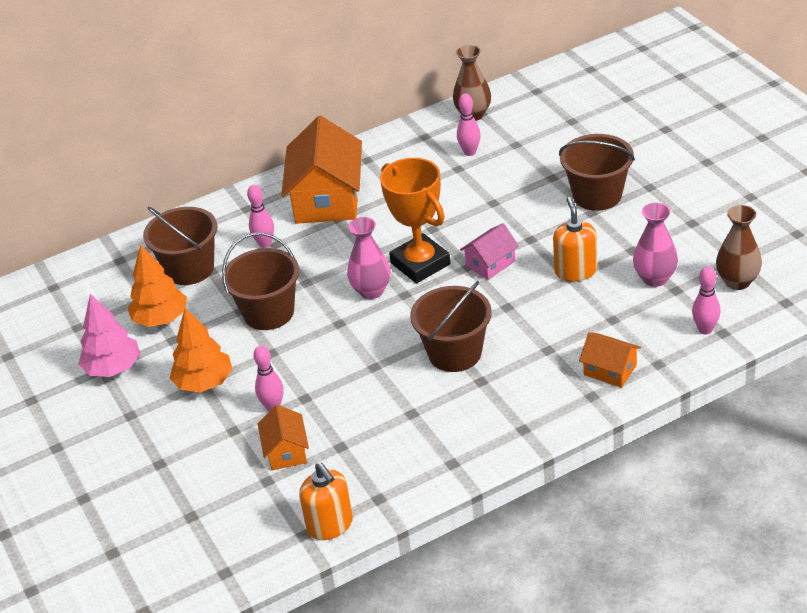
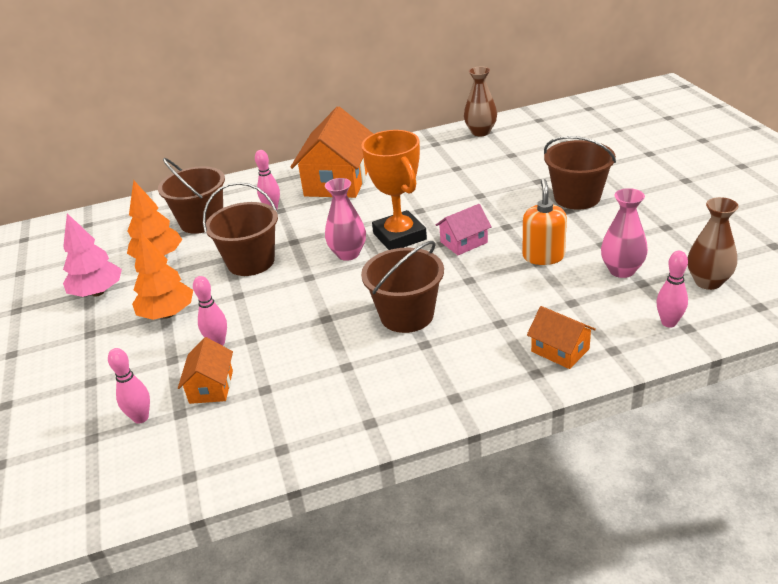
camera: 10 degrees right, 5 degrees down
orange soap dispenser [299,463,353,540] -> none
pink bowling pin [457,93,481,156] -> pink bowling pin moved to [108,348,150,424]

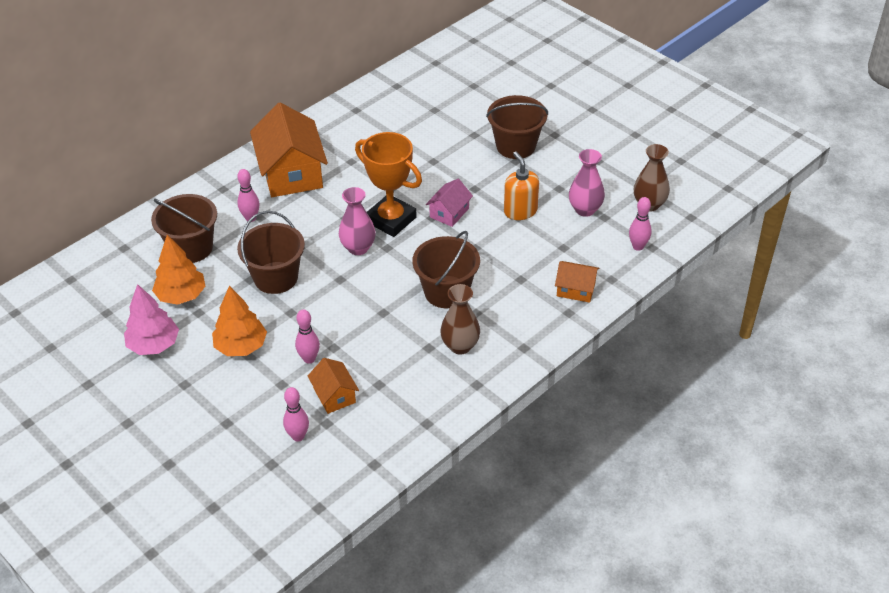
camera: 30 degrees left, 10 degrees up
brown vase [464,67,497,136] -> brown vase moved to [440,284,480,355]

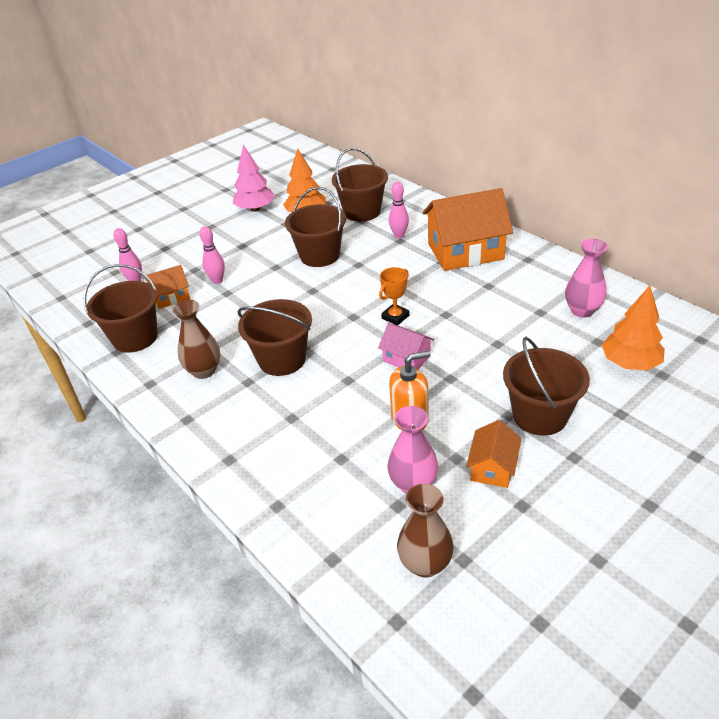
camera: 95 degrees right, 5 degrees down
orange tree [212,286,267,356] -> orange tree moved to [602,285,665,371]
pink vase [339,187,376,255] -> pink vase moved to [565,239,608,318]
orange trophy [355,132,422,237] -> orange trophy [379,267,409,325], size x0.51
orange house [555,261,599,303] -> orange house moved to [466,420,521,488]
pink bowling pin [629,197,652,251] -> none
none -> brown bucket [84,264,158,353]

